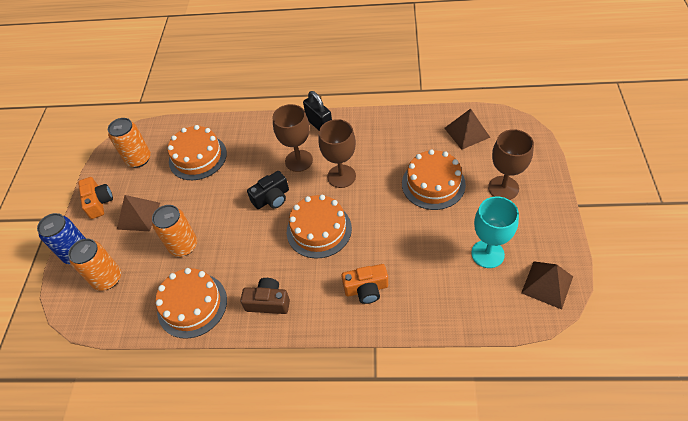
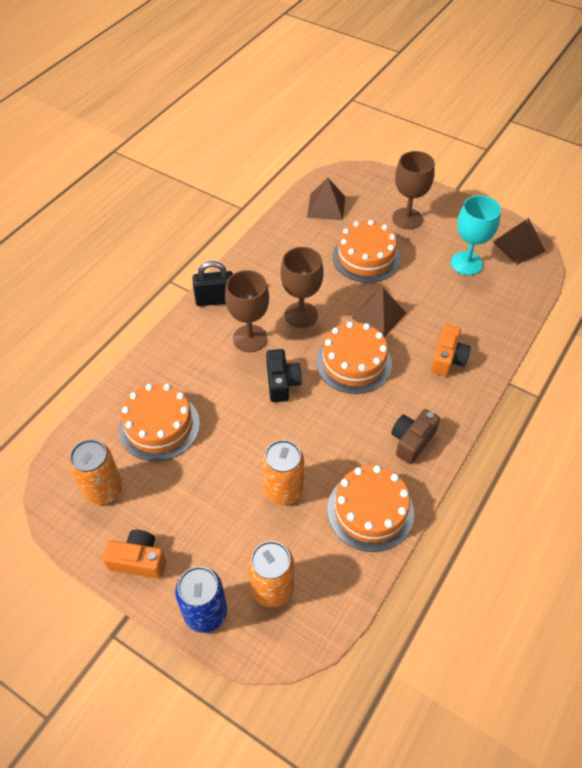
camera: 65 degrees left, 0 degrees up
brown pyramid [117,195,160,231] -> brown pyramid moved to [351,288,406,337]

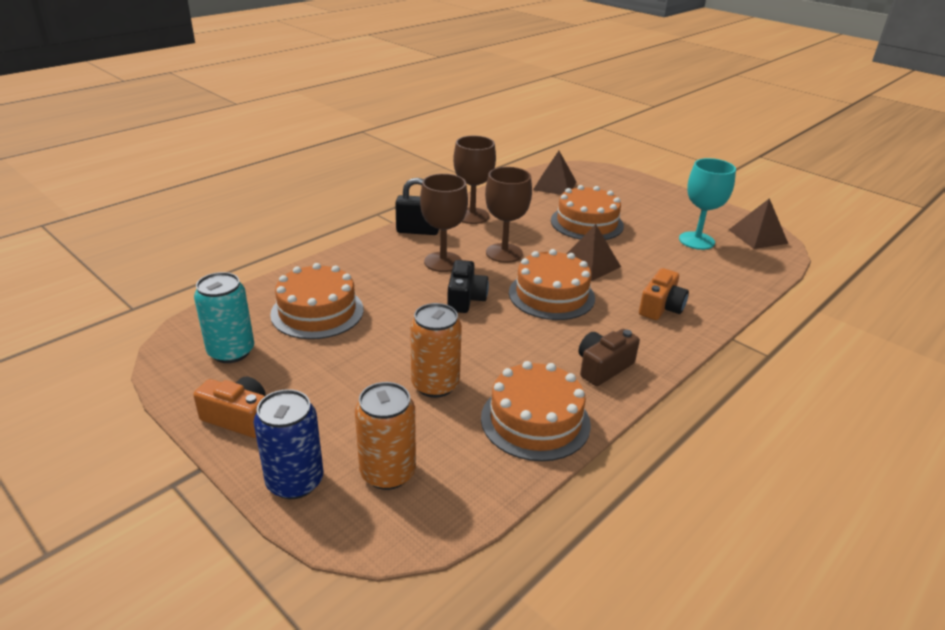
camera: 10 degrees right, 20 degrees down
orange can [69,439,123,505] -> turquoise can [194,272,254,363]
brown goblet [392,151,435,229] -> brown goblet moved to [453,136,496,224]

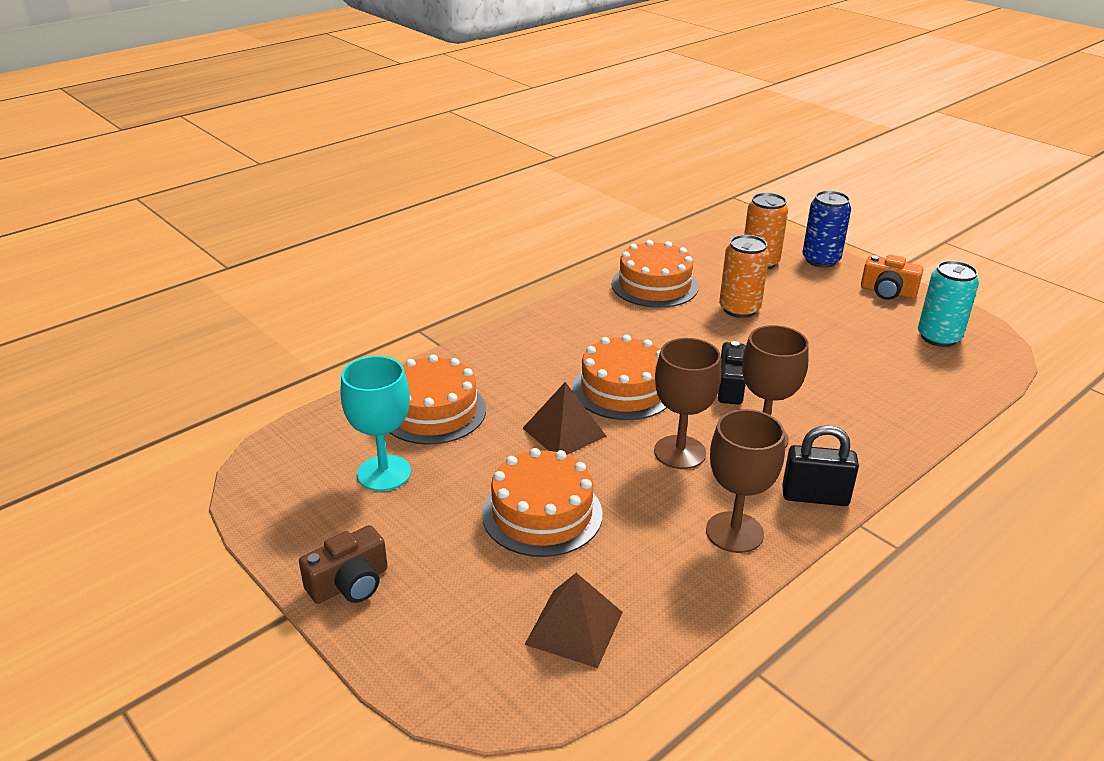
camera: 175 degrees left, 0 degrees up
orange cake [270,263,363,339] -> orange cake moved to [390,355,486,445]
brown camera [578,329,640,386] -> brown camera moved to [299,525,388,604]
orange camera [639,268,689,320] -> none
brown pyramid [729,198,788,249] -> none

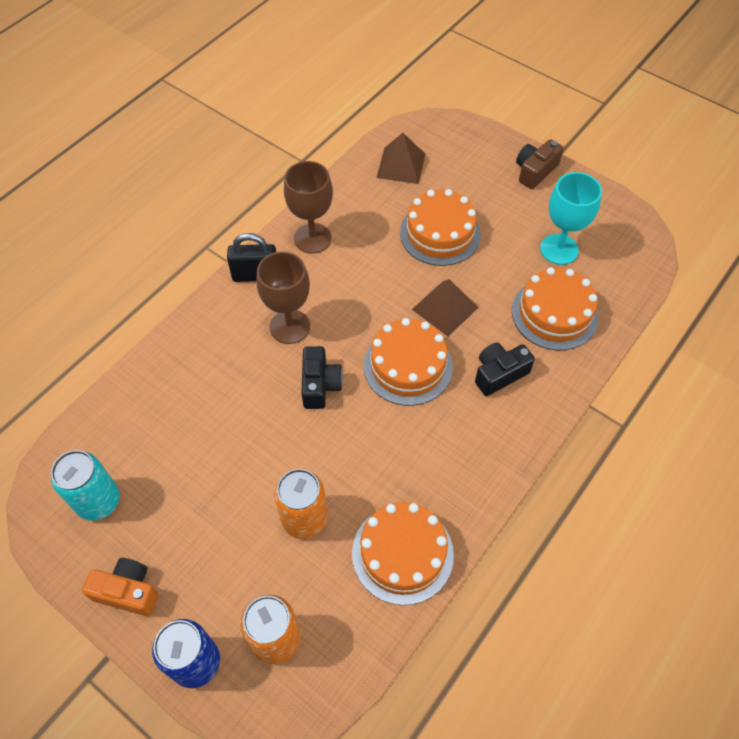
camera: 170 degrees right, 25 degrees up
brown goblet [654,338,722,469] -> none
none -> black camera [475,343,535,396]

